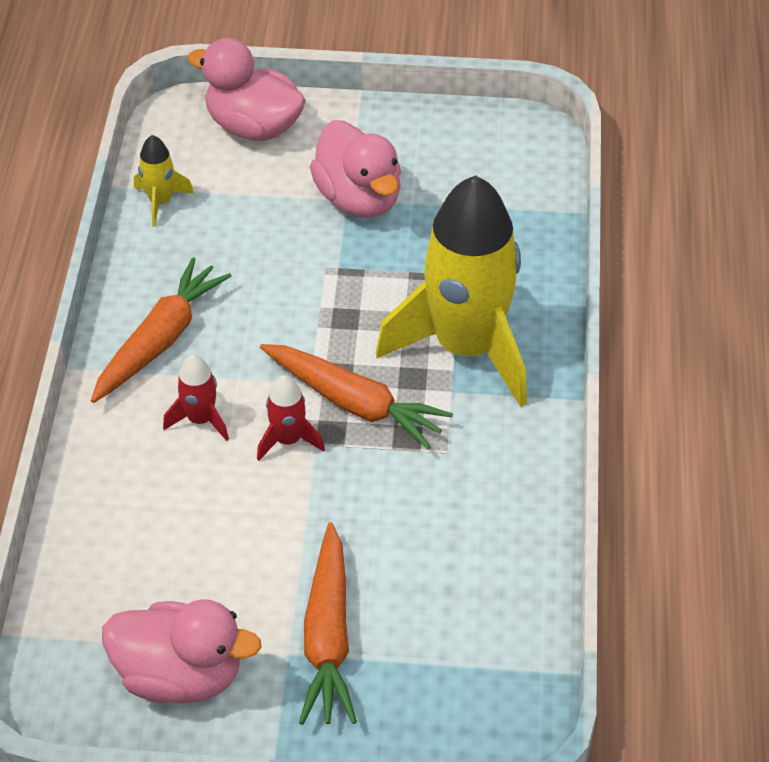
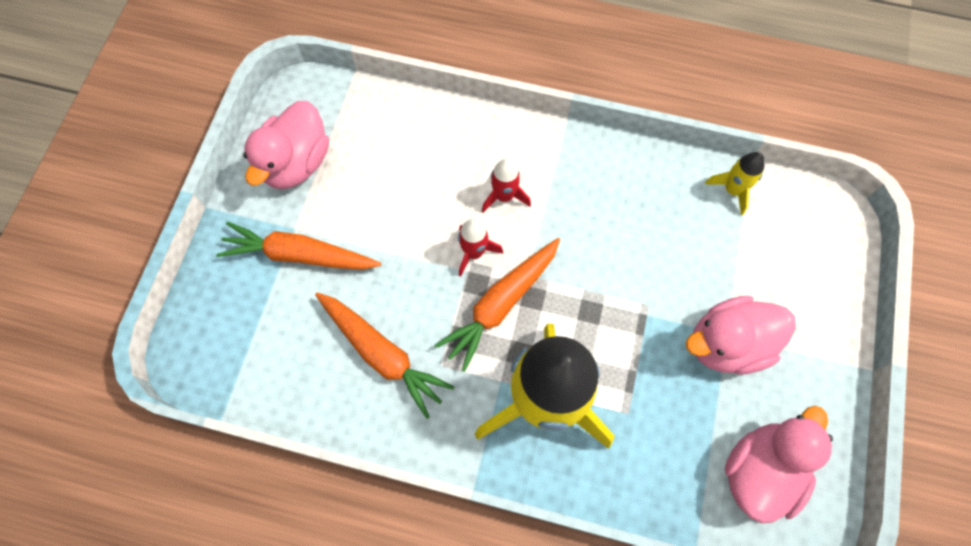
camera: 100 degrees right, 20 degrees up
orange carrot [91,257,231,403] -> orange carrot moved to [315,292,454,419]
pink duck [188,38,306,141] -> pink duck moved to [725,406,833,523]

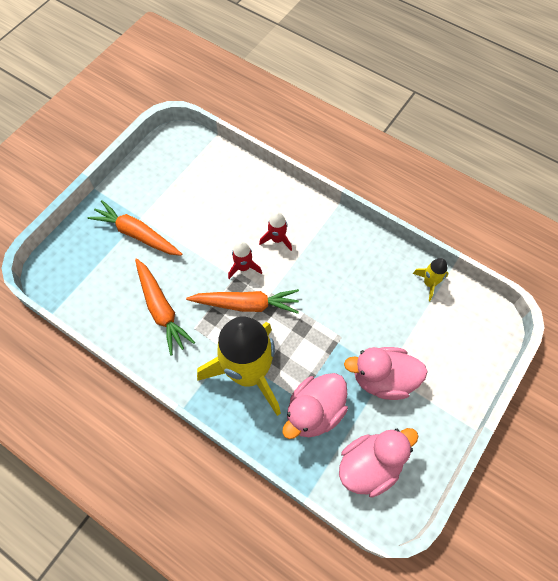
camera: 20 degrees right, 5 degrees down
pink duck [243,101,329,189] -> pink duck moved to [282,373,348,439]
orange carrot [434,238,560,372] -> orange carrot turned 150 degrees counterclockwise [186,289,299,314]

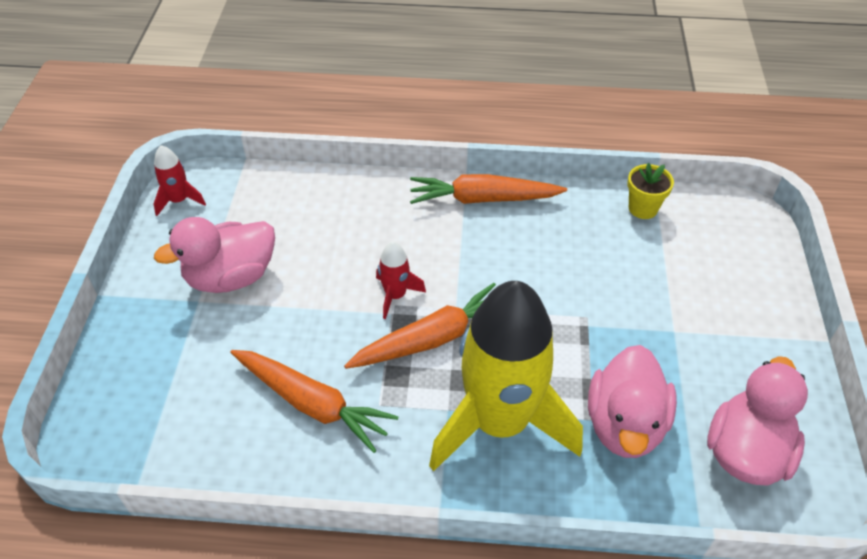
camera: 30 degrees left, 15 degrees down
orange carrot [87,200,182,256] -> orange carrot moved to [410,174,567,204]
red rocket [259,212,292,251] -> red rocket moved to [154,145,206,216]
pink duck [344,347,428,400] -> pink duck moved to [154,217,275,293]
yellow rocket [413,258,449,301] -> yellow flower pot [627,163,674,219]

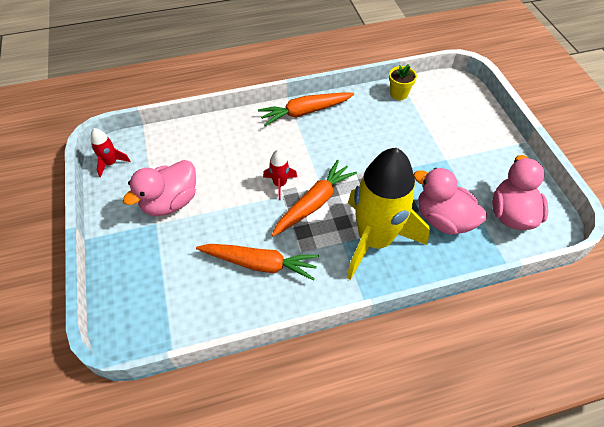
camera: 20 degrees left, 5 degrees up
pink duck [588,345,677,458] -> pink duck turned 135 degrees clockwise [414,168,487,235]

